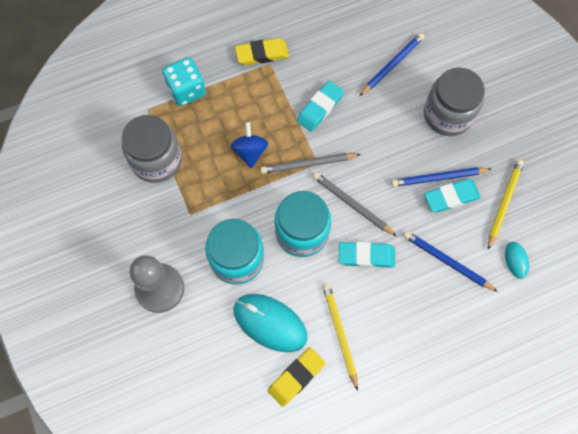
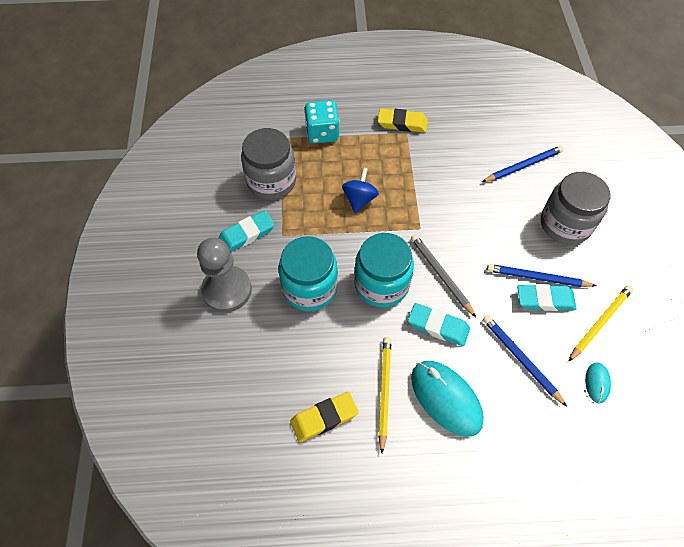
camera: 20 degrees right, 10 degrees down
turquoise mouse [233,294,307,352] -> turquoise mouse moved to [411,361,484,437]
grey pencil [261,153,361,174] -> none
turquoise eraser [297,81,344,132] -> turquoise eraser moved to [218,211,275,252]

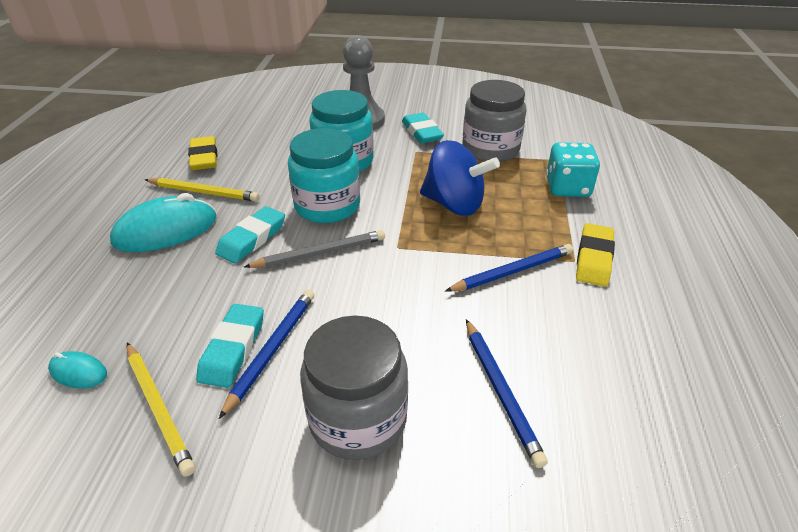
camera: 100 degrees right, 20 degrees down
blue spinning top [342,167,379,213] -> blue spinning top [420,140,500,216], size x1.58
blue pencil [483,315,567,407] -> blue pencil moved to [445,244,573,292]

